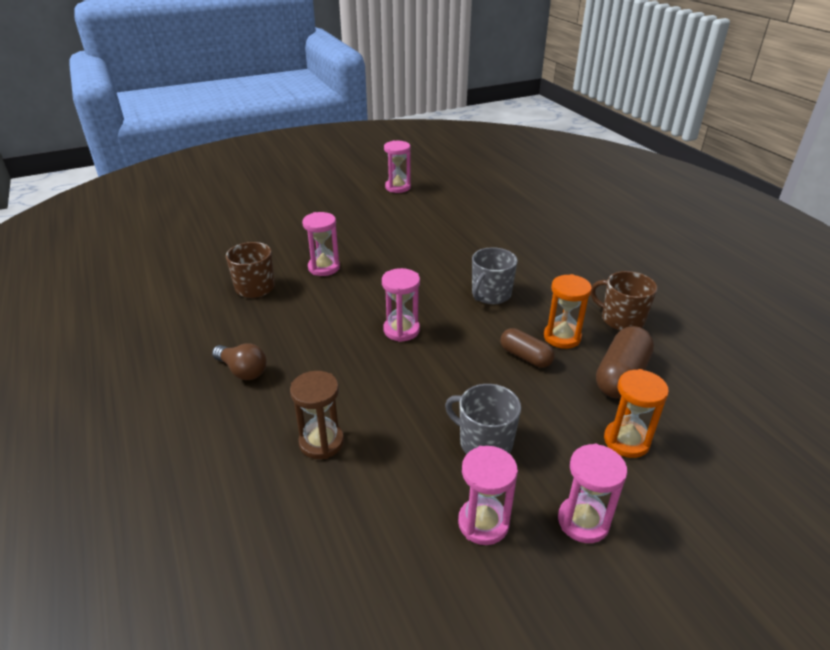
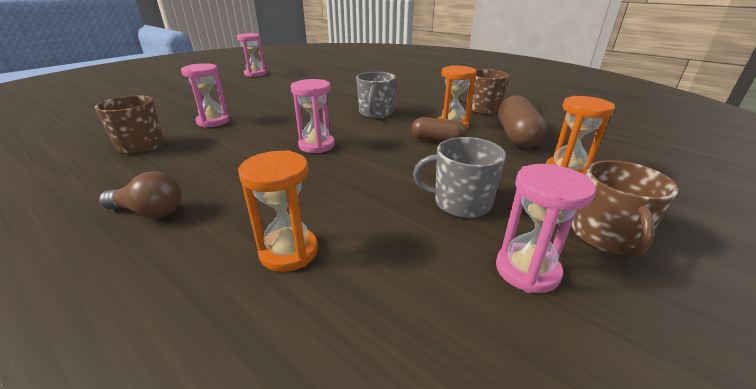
camera: 25 degrees left, 5 degrees down
brown hourglass [290,371,344,459] -> orange hourglass [238,150,318,272]
pink hourglass [558,444,627,543] -> brown mug [572,160,679,257]

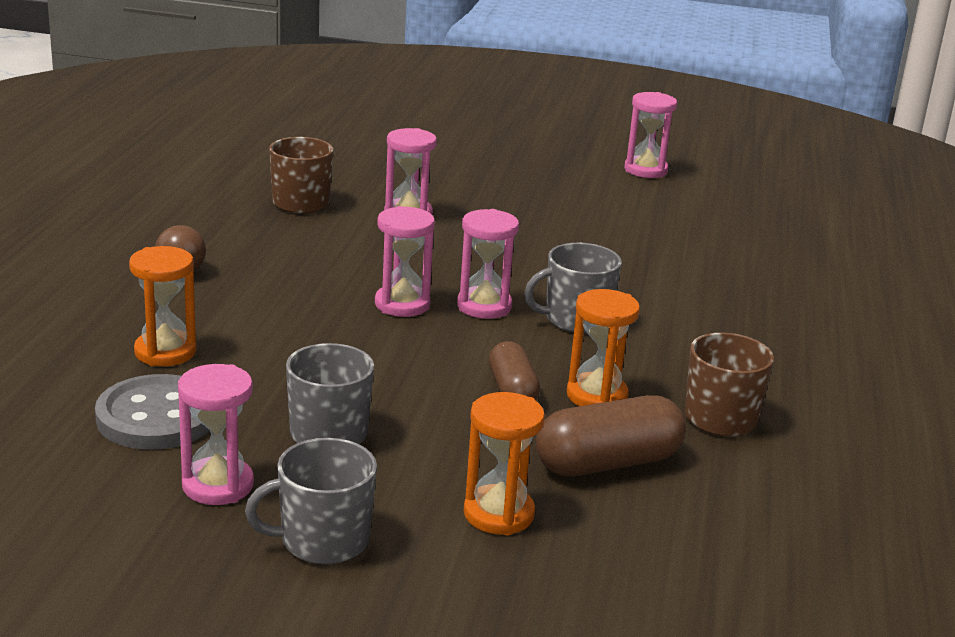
camera: 60 degrees right, 5 degrees down
brown mug [572,160,679,257] -> grey mug [245,438,377,564]
none -> grey button [95,374,210,450]
none -> pink hourglass [457,209,519,319]

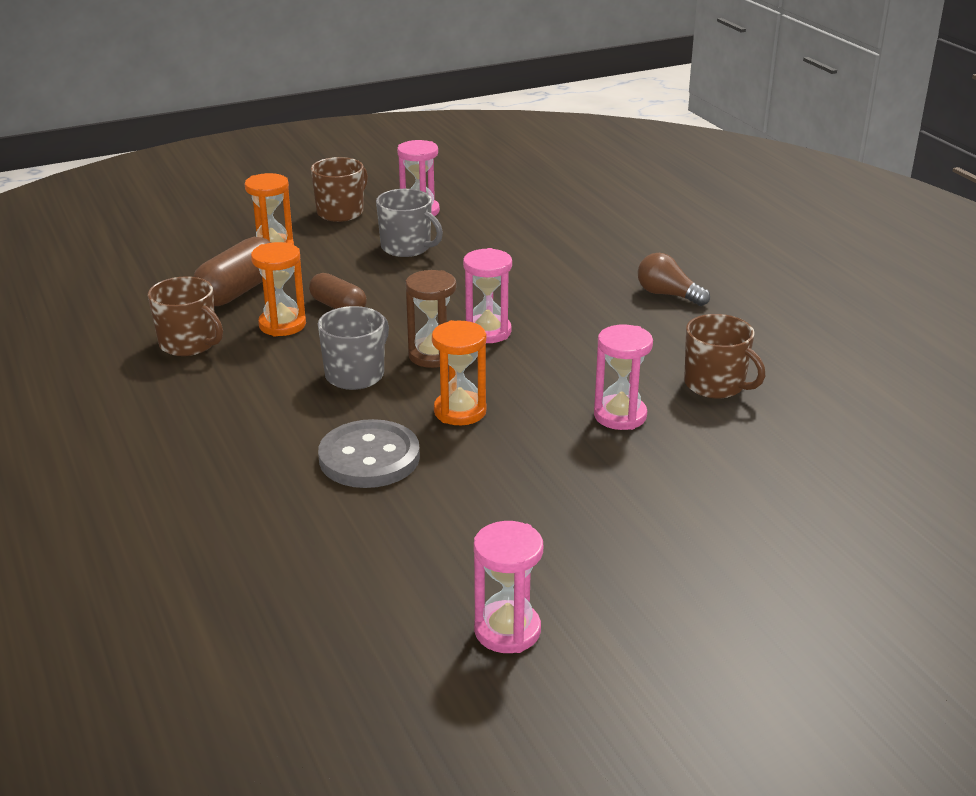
camera: 145 degrees right, 5 degrees up
grey button [95,374,210,450] -> grey button moved to [318,419,420,488]
orange hourglass [129,246,196,366] -> orange hourglass moved to [432,320,486,425]
grey mug [245,438,377,564] -> brown mug [311,157,368,222]
pink hourglass [457,209,519,319] -> brown hourglass [406,270,456,368]

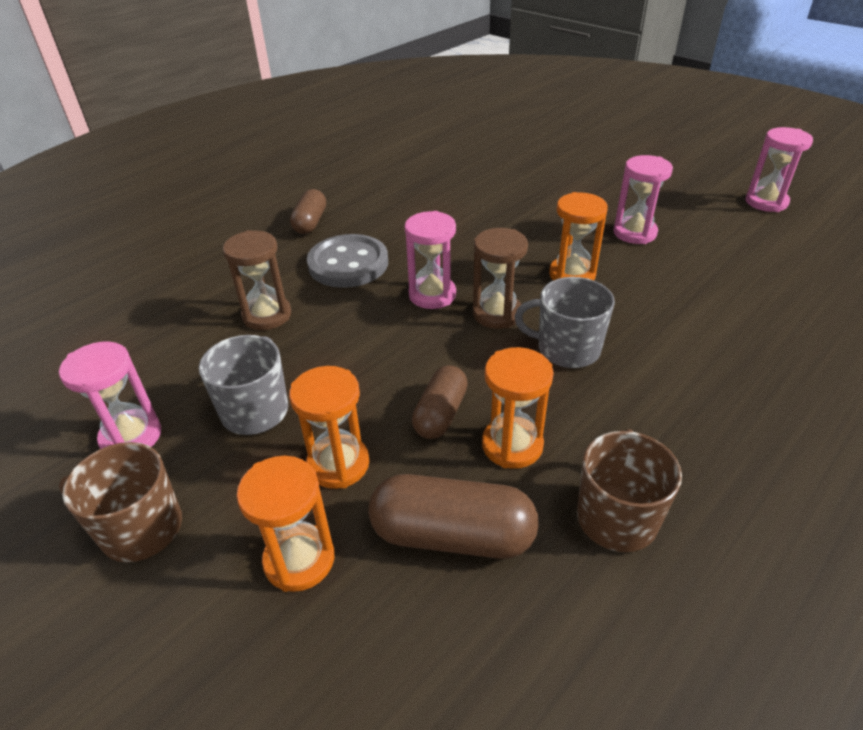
camera: 110 degrees left, 10 degrees up
grey button [318,419,420,488] -> grey button moved to [307,234,388,288]
pink hourglass [594,325,653,430] -> pink hourglass moved to [613,155,673,244]
brown light bulb [638,253,710,306] -> brown capsule [290,189,326,234]
brown mug [684,314,765,398] -> none
none -> brown hourglass [223,230,291,330]
none -> orange hourglass [289,366,369,489]

